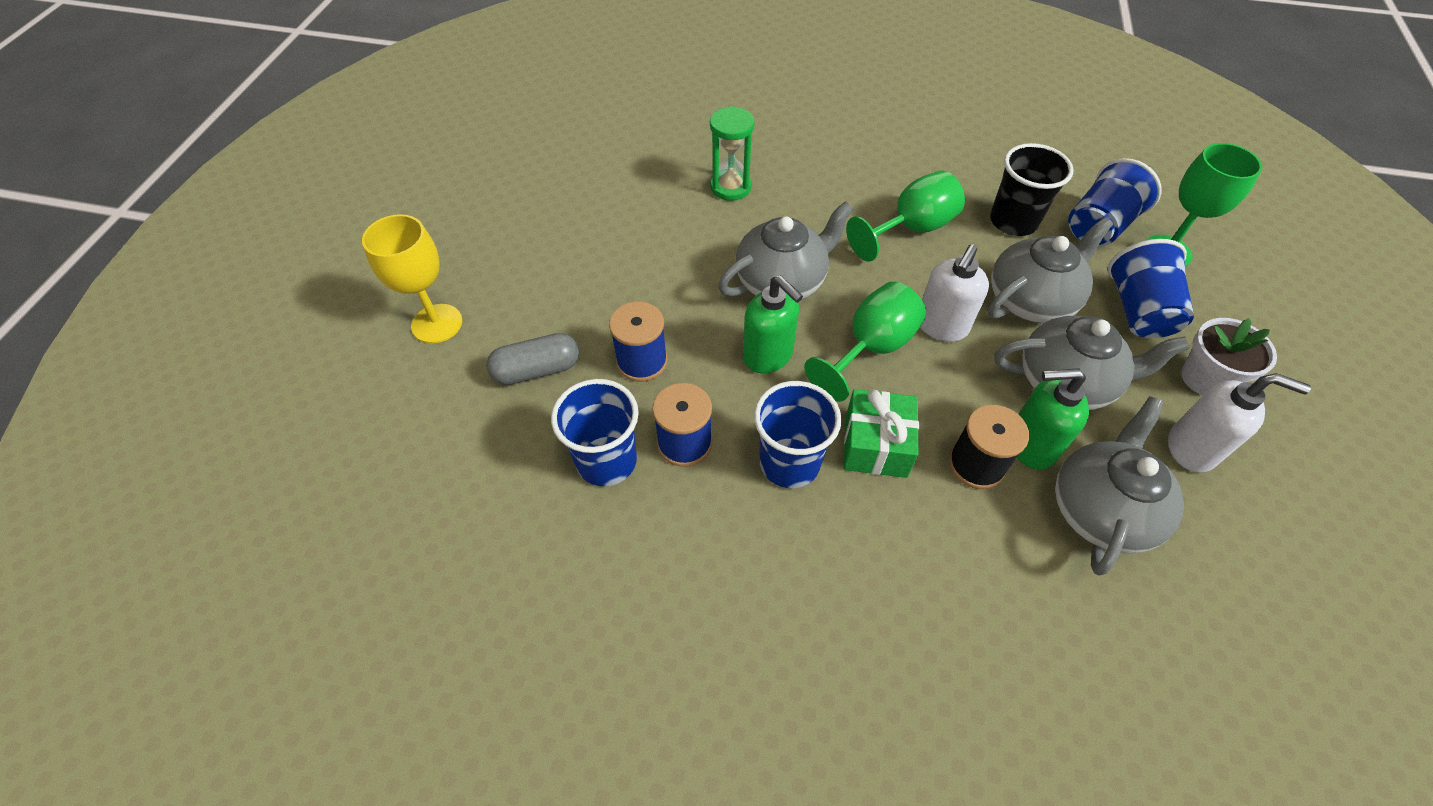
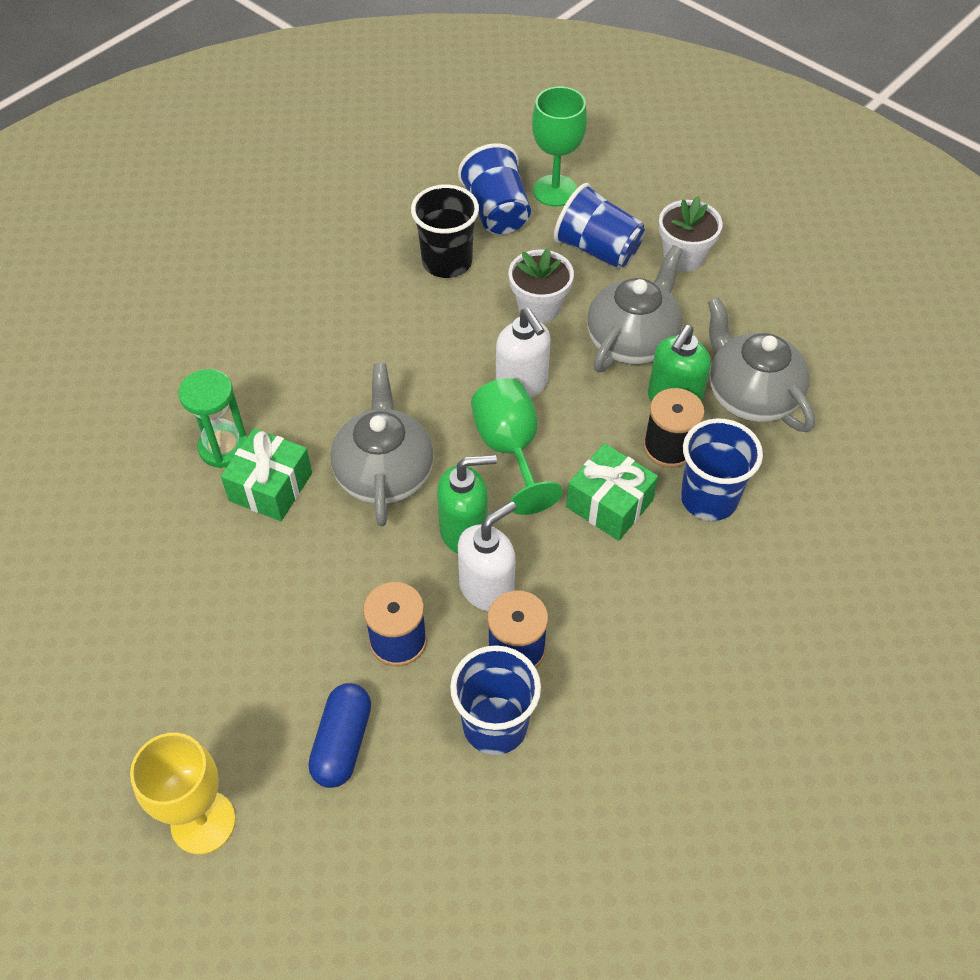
camera: 60 degrees left, 0 degrees up
grey capsule [486,333,579,385] -> blue capsule [308,683,371,788]
blue cup [754,381,842,488] -> blue cup moved to [681,418,763,521]
green goblet [846,170,965,261] -> none
grey teapot [987,217,1113,323] -> white flower pot [508,249,574,323]
white soap dispenser [1168,373,1311,472] -> white soap dispenser moved to [458,501,516,611]
none -> green gift [221,428,312,521]

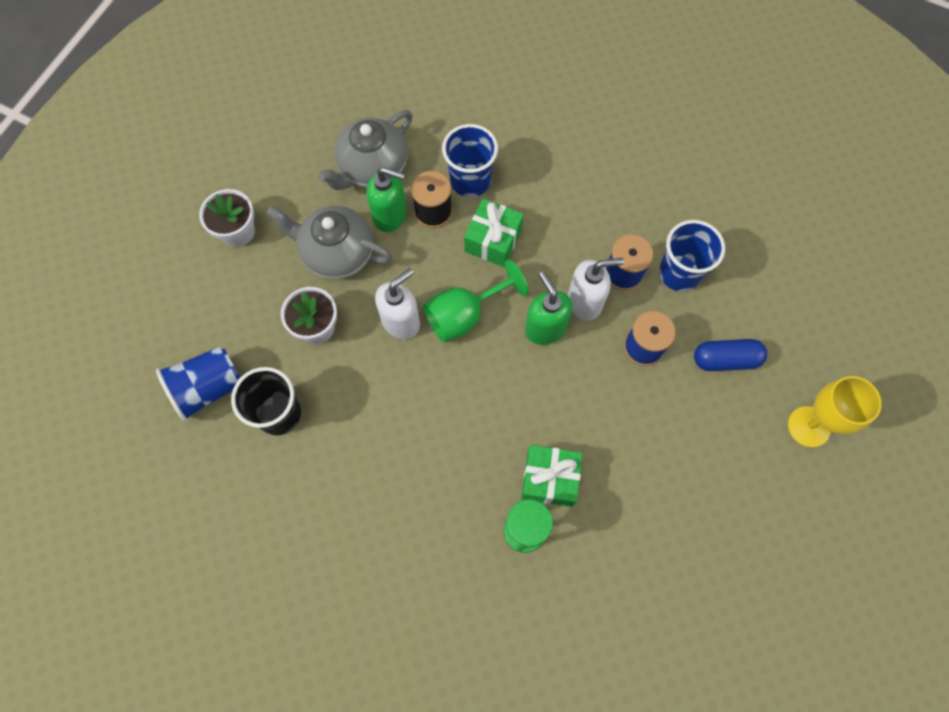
camera: 105 degrees left, 15 degrees up
grey teapot [330,363,434,526] -> none
white soap dispenser [458,501,516,611] -> white soap dispenser turned 135 degrees clockwise [568,258,624,321]
green goblet [532,87,587,207] -> none
blue cup [554,183,645,269] -> none

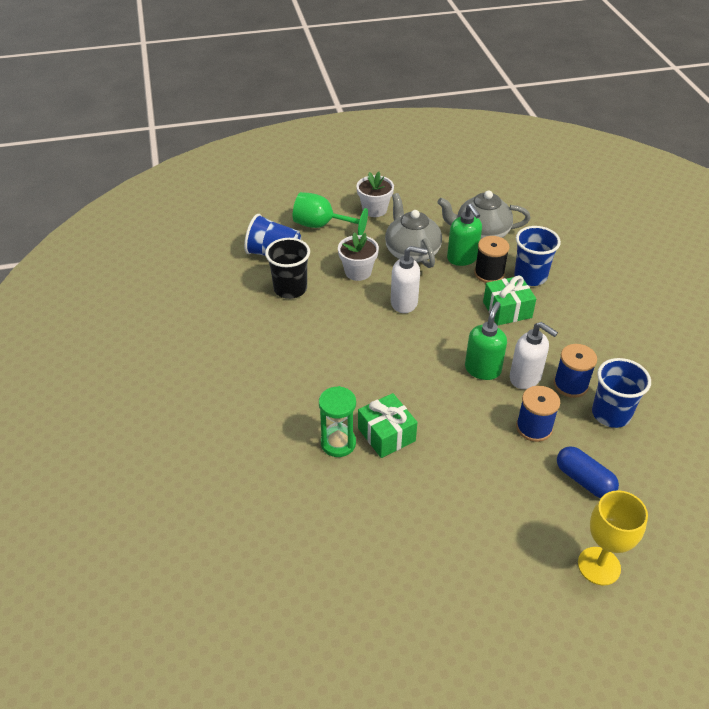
camera: 50 degrees right, 25 degrees down
green goblet [423,260,529,343] -> green goblet moved to [293,192,368,235]

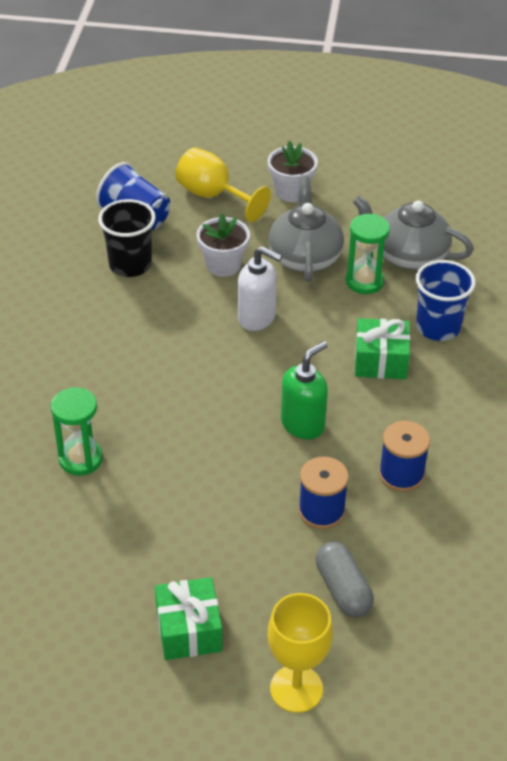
camera: 20 degrees right, 0 degrees up
green goblet [293,192,368,235] -> yellow goblet [175,147,271,222]
green gift [358,393,417,458] -> green gift moved to [155,577,222,660]
green soap dispenser [447,203,482,266] -> green hourglass [346,214,390,294]
black spool [474,236,510,283] -> none
white soap dispenser [510,322,558,389] -> none
blue capsule [557,446,619,498] -> grey capsule [316,542,374,617]
blue cup [592,358,651,428] -> none

